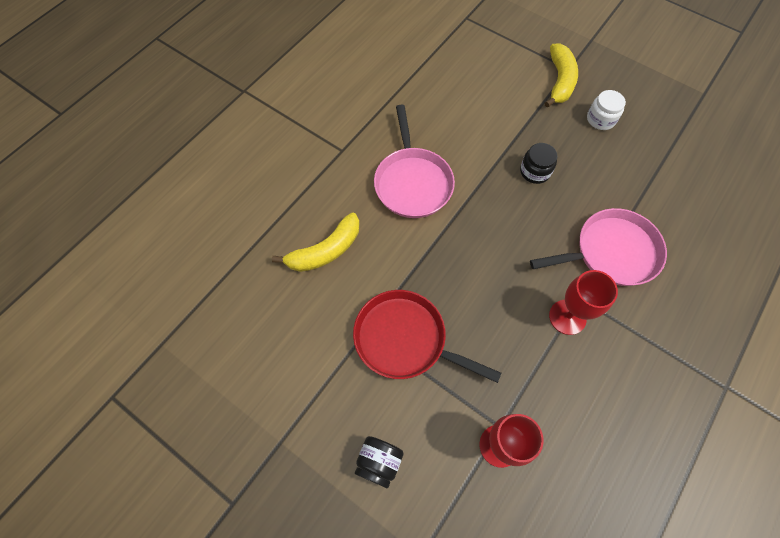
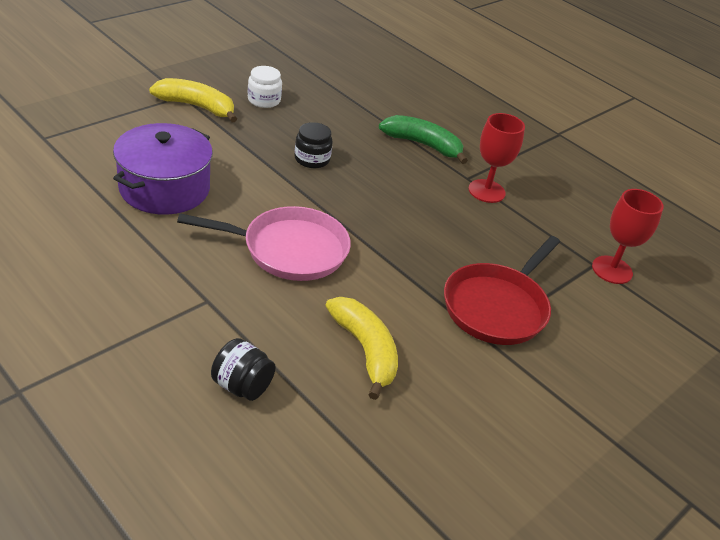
camera: 85 degrees left, 25 degrees down
black jar [355,436,403,488] -> black jar moved to [211,338,276,401]
pink pan [530,208,667,286] -> green banana [379,115,468,164]
none -> purple pot [113,123,213,215]

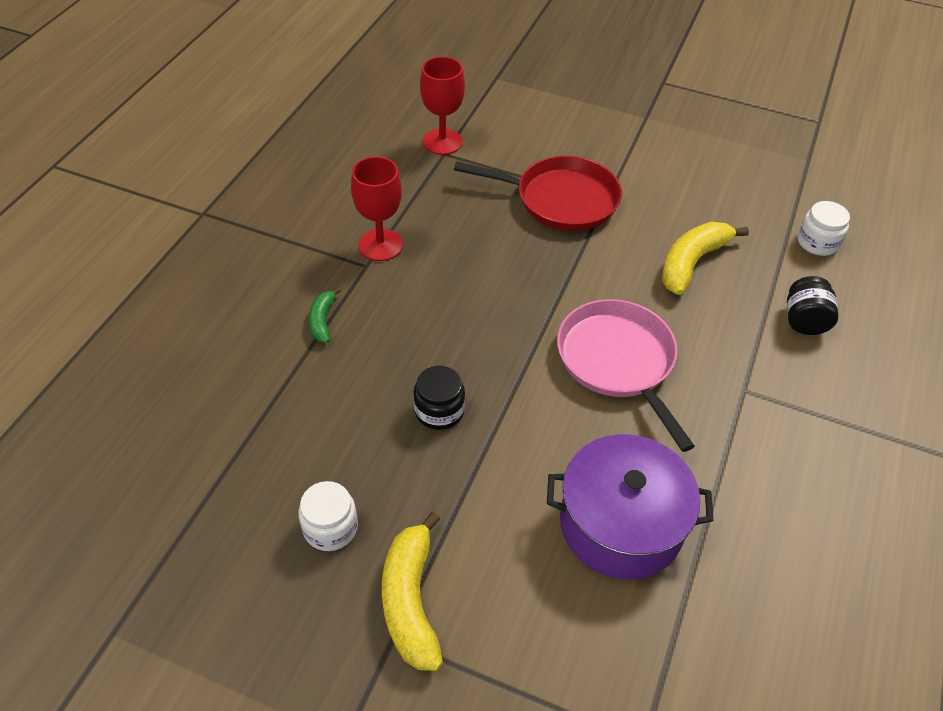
camera: 110 degrees left, 10 degrees up
green banana [379,115,468,164] -> green banana [309,287,341,343], size x0.55
none -> white jar [798,201,850,256]

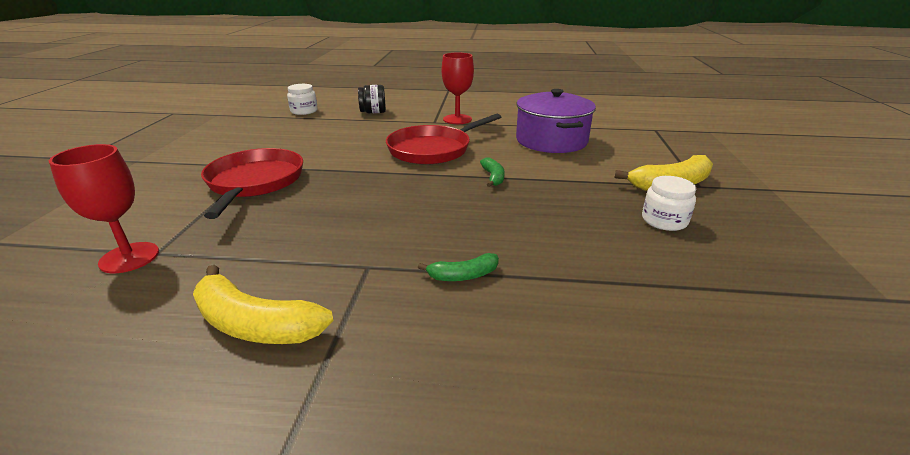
camera: 105 degrees left, 20 degrees down
red goblet [351,156,403,261] -> red goblet moved to [442,53,474,124]
black jar [414,366,465,430] -> none
pink pan [557,299,695,452] -> red pan [386,113,501,165]
yellow banana [662,222,749,295] -> yellow banana moved to [193,265,333,344]
none -> green banana [480,157,505,187]

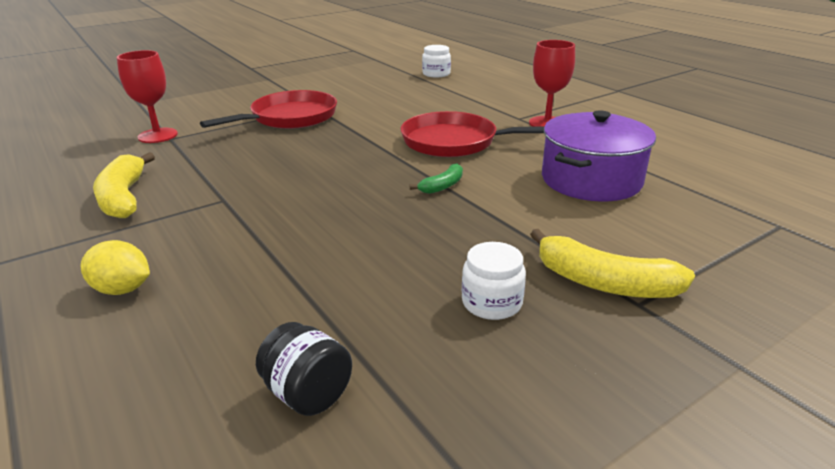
camera: 50 degrees right, 0 degrees up
black jar [358,85,386,113] -> black jar moved to [256,322,352,416]
green banana [418,253,499,281] -> none
none -> yellow lemon [80,240,150,295]

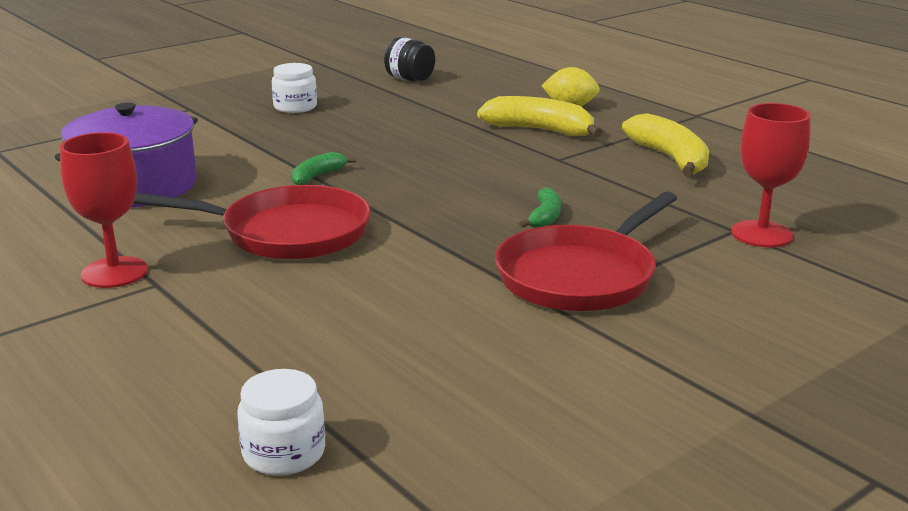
camera: 175 degrees right, 5 degrees down
yellow banana [530,229,695,298] -> yellow banana moved to [477,96,603,137]
none -> green banana [519,187,561,228]

